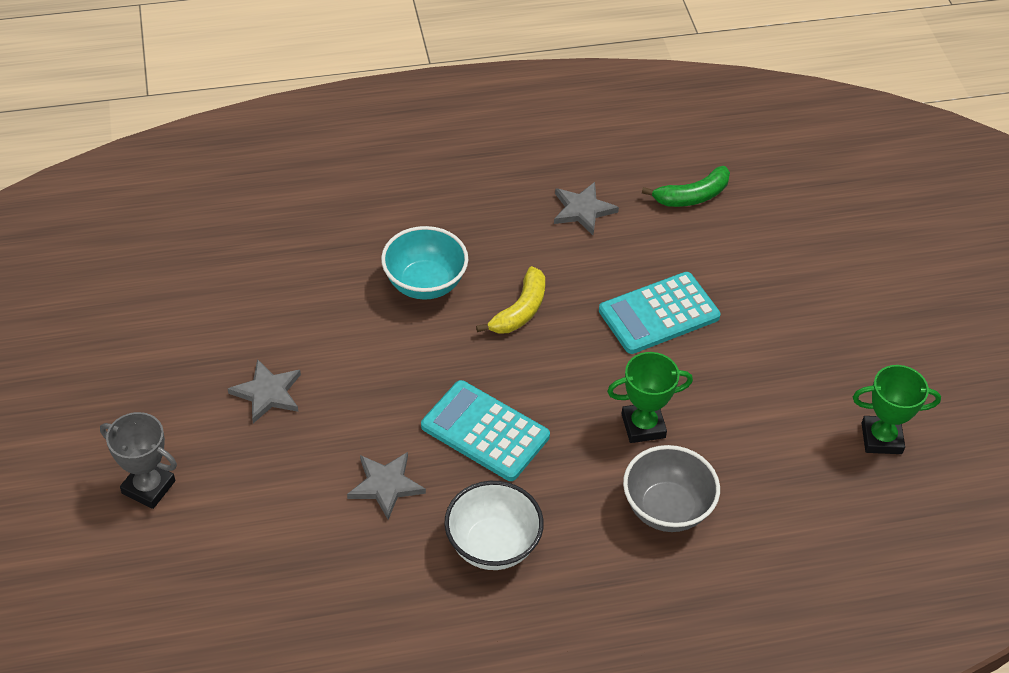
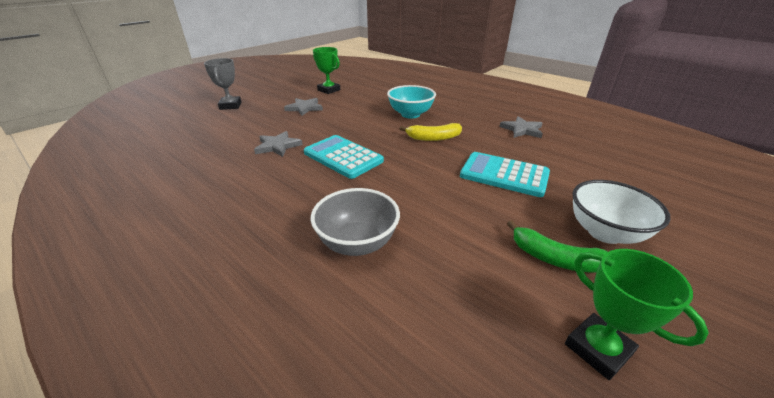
camera: 55 degrees right, 15 degrees down
turquoise calculator [421,380,550,481] -> turquoise calculator turned 45 degrees counterclockwise [304,135,384,179]
white bowl [444,481,544,570] -> white bowl moved to [572,180,670,244]
green trophy [607,352,693,443] -> green trophy moved to [313,47,340,94]
green banana [642,166,730,207] -> green banana moved to [507,220,608,273]

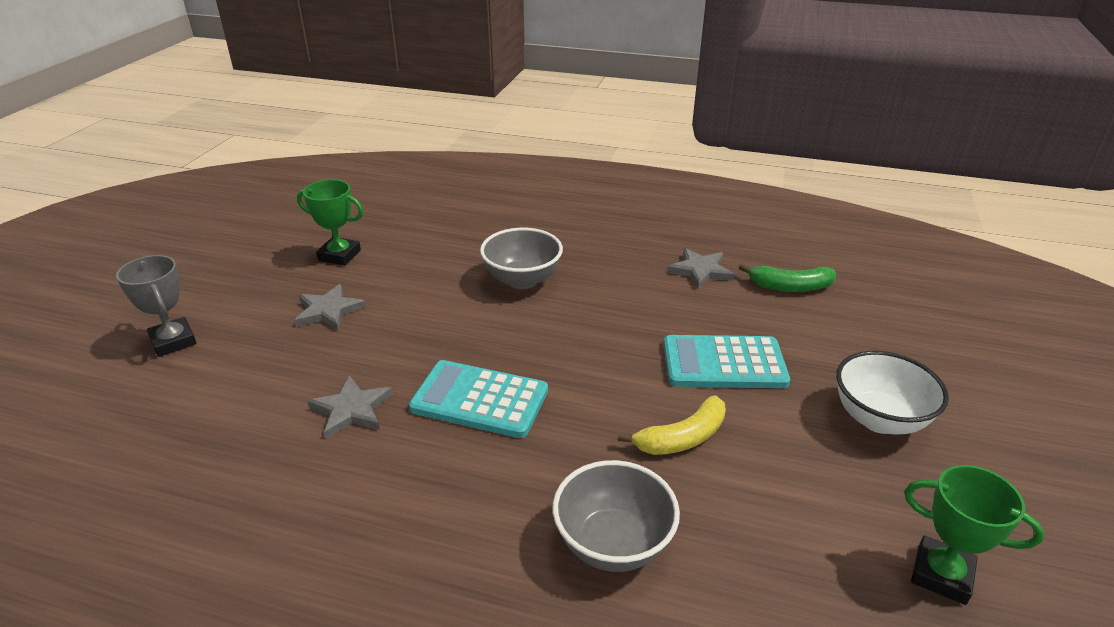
camera: 25 degrees left, 0 degrees up
turquoise bowl [387,85,436,119] -> grey bowl [480,228,563,289]
yellow banana [399,123,462,141] -> yellow banana moved to [618,395,726,455]
green banana [507,220,608,273] -> green banana moved to [739,264,836,292]

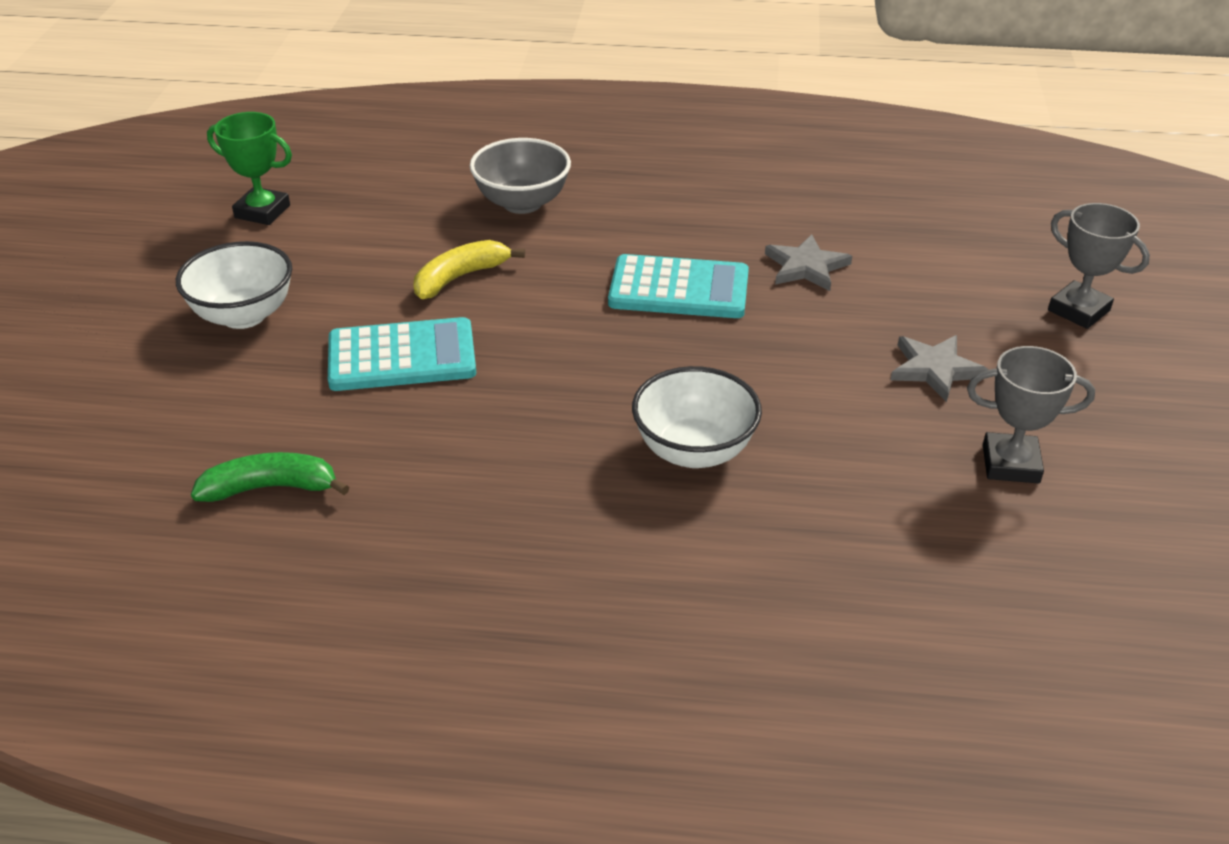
camera: 170 degrees right, 5 degrees up
green trophy [297,180,363,265] -> grey trophy [967,346,1095,483]
grey bowl [480,228,563,289] -> white bowl [632,366,762,468]
grey star [667,248,734,289] -> none

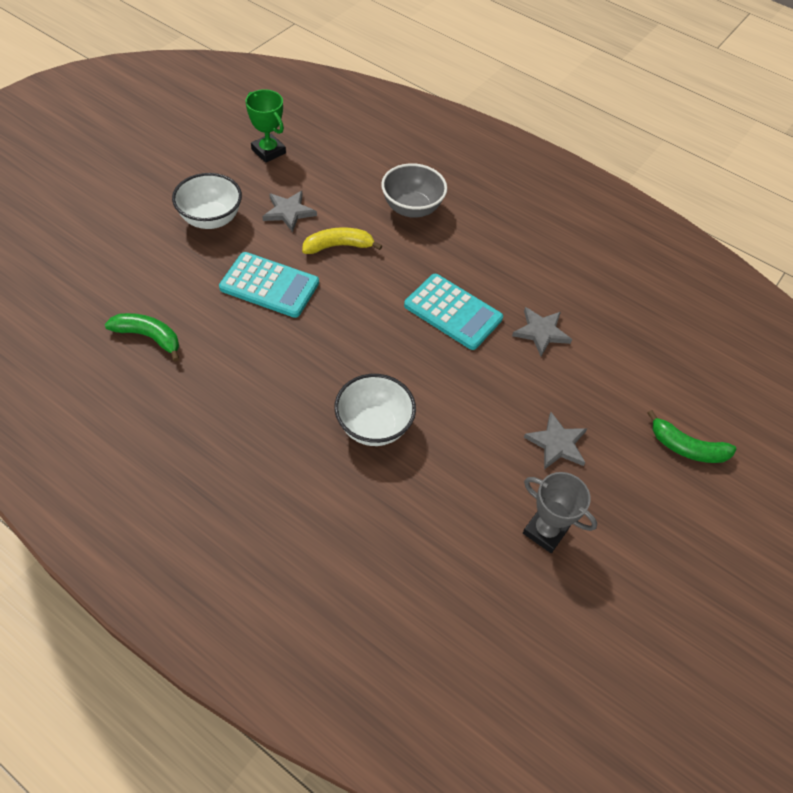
camera: 25 degrees right, 15 degrees up
grey trophy [1048,203,1150,329] -> green banana [648,410,736,463]
none -> grey star [262,191,317,232]

